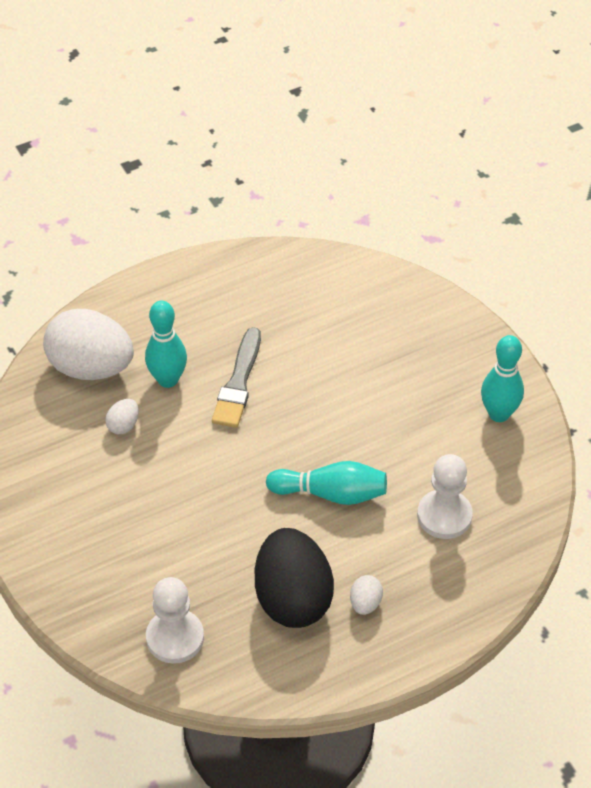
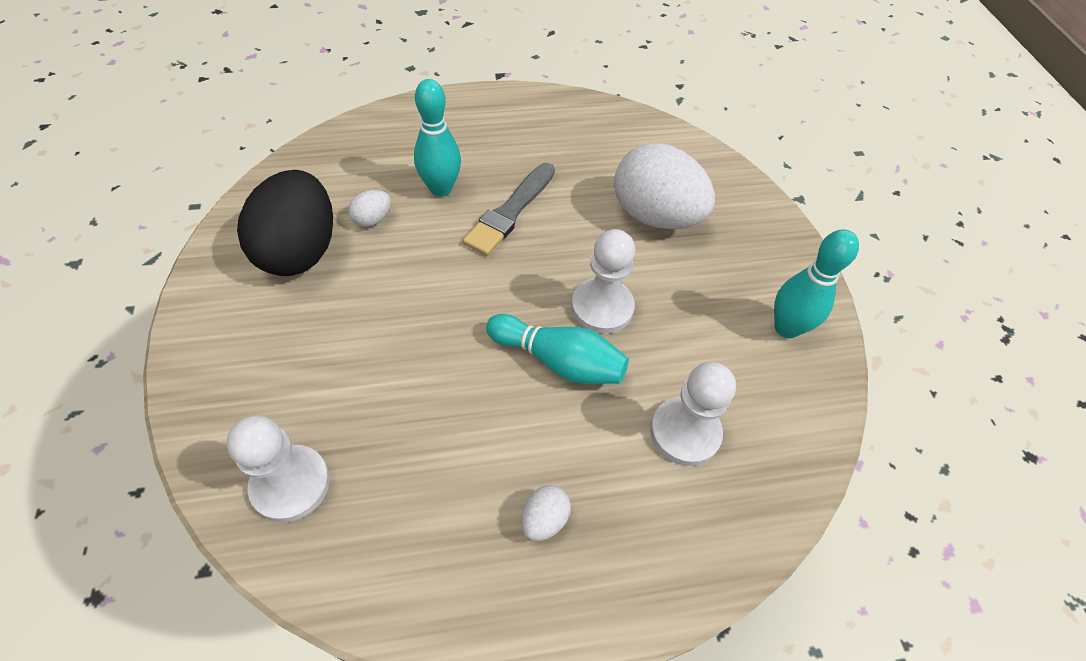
camera: 15 degrees right, 5 degrees up
white egg [43,309,134,380] -> white egg moved to [614,143,715,229]
black egg [255,528,334,628] -> black egg moved to [237,170,333,276]
none -> white pawn [571,229,635,334]

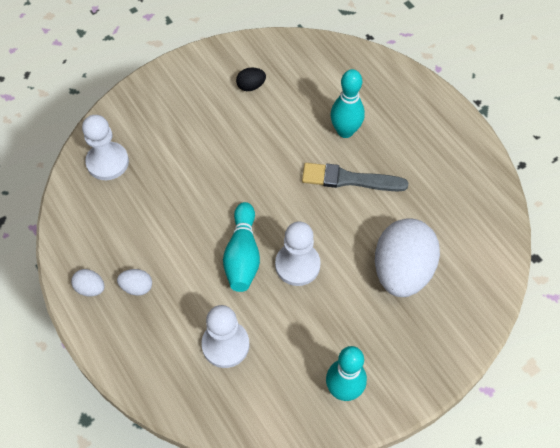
camera: 70 degrees right, 5 degrees up
black egg [237,170,333,276] -> black egg [236,68,266,91], size x0.42
white egg [348,190,391,227] -> white egg moved to [71,269,105,296]

